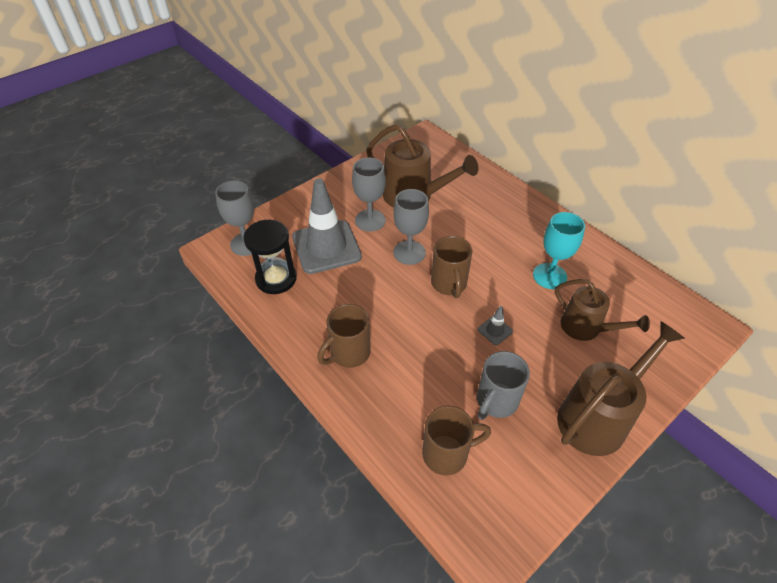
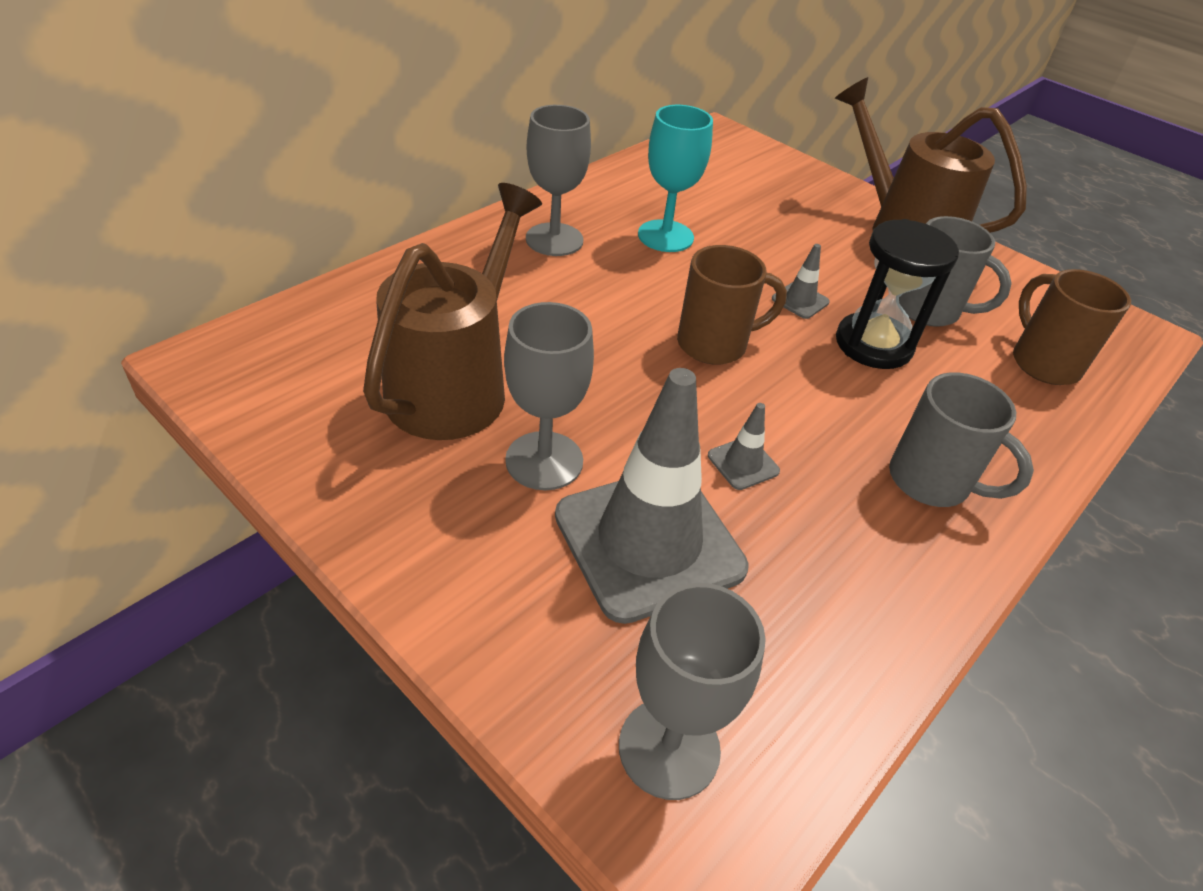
camera: 100 degrees left, 5 degrees down
black hourglass [243,220,297,294] -> black hourglass moved to [836,219,959,369]
brown mug [317,304,371,368] -> grey mug [889,372,1034,507]
grey goblet [393,189,429,265] -> grey goblet moved to [526,105,591,256]
brown watering can [555,279,650,341] -> none
none -> grey traffic cone [708,403,780,490]

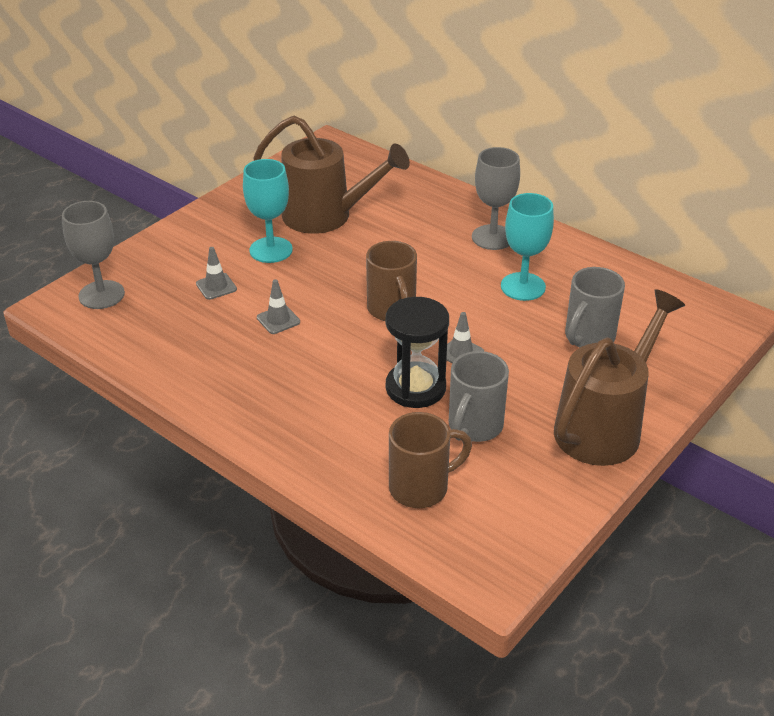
camera: 90 degrees right, 5 degrees down
grey goblet [504,302,594,490] -> turquoise goblet [243,159,293,263]
grey traffic cone [555,368,749,624] -> grey traffic cone [196,247,237,300], size x0.40
grey mug [889,372,1034,507] -> grey mug moved to [565,267,625,348]

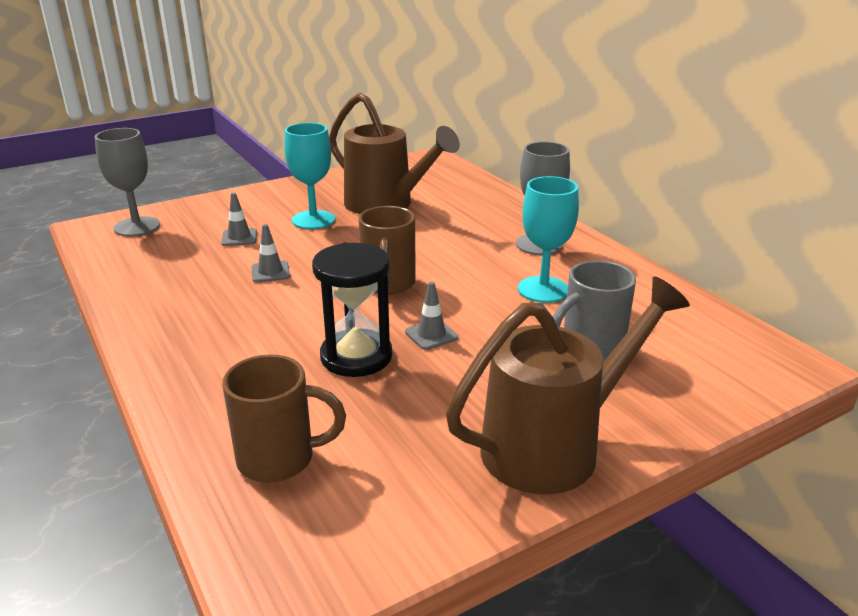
camera: 20 degrees right, 10 degrees down
grey mug [449,351,509,442] -> none

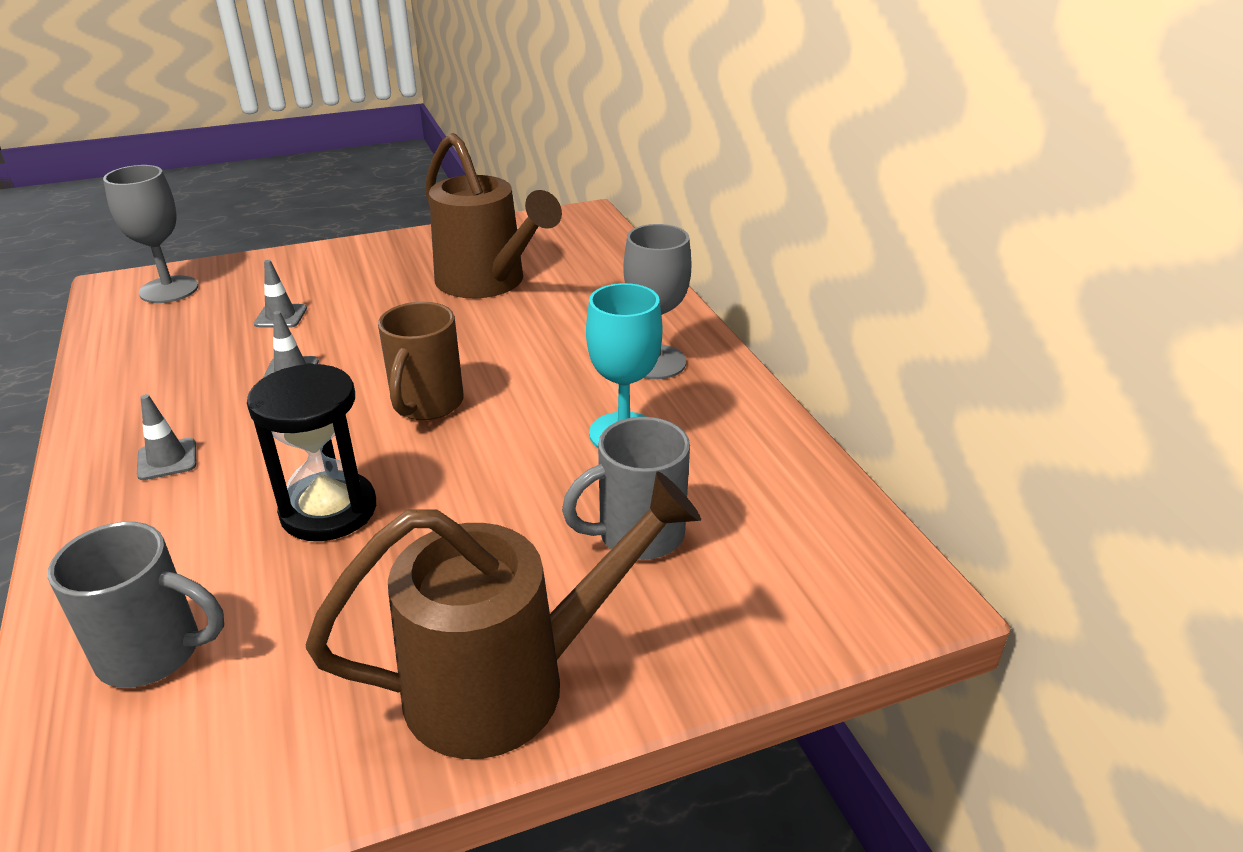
camera: 10 degrees right, 5 degrees up
brown mug [222,354,346,483] -> grey mug [48,522,224,688]
turquoise goblet [284,123,335,229] -> none
grey traffic cone [405,281,458,350] -> grey traffic cone moved to [137,394,196,480]

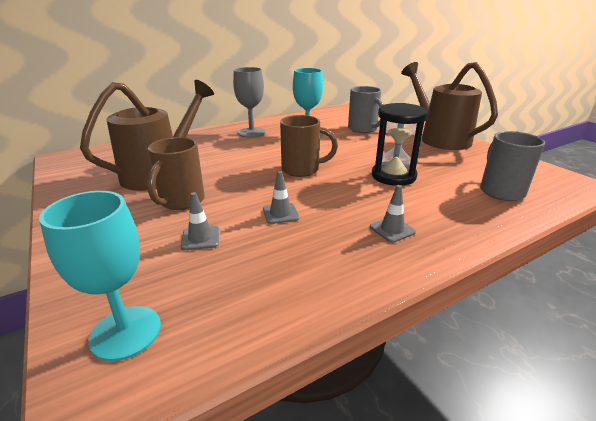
camera: 100 degrees left, 5 degrees down
grey goblet [103,165,198,303] -> turquoise goblet [39,191,161,361]
none -> brown mug [147,137,205,210]

